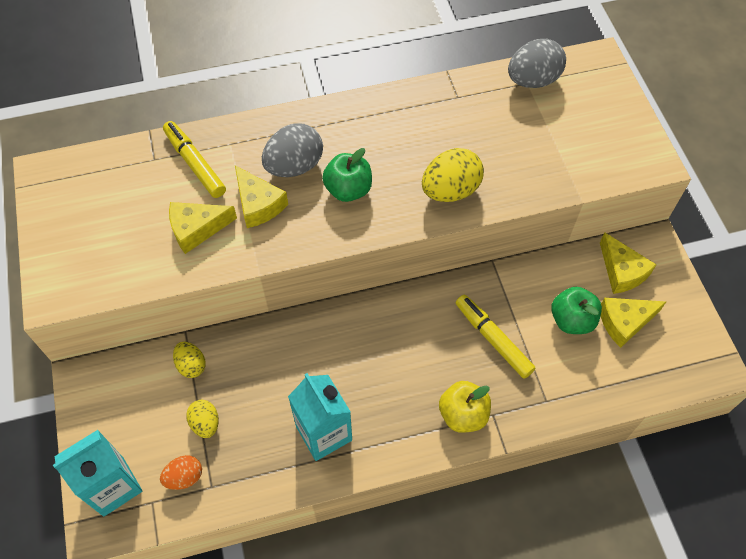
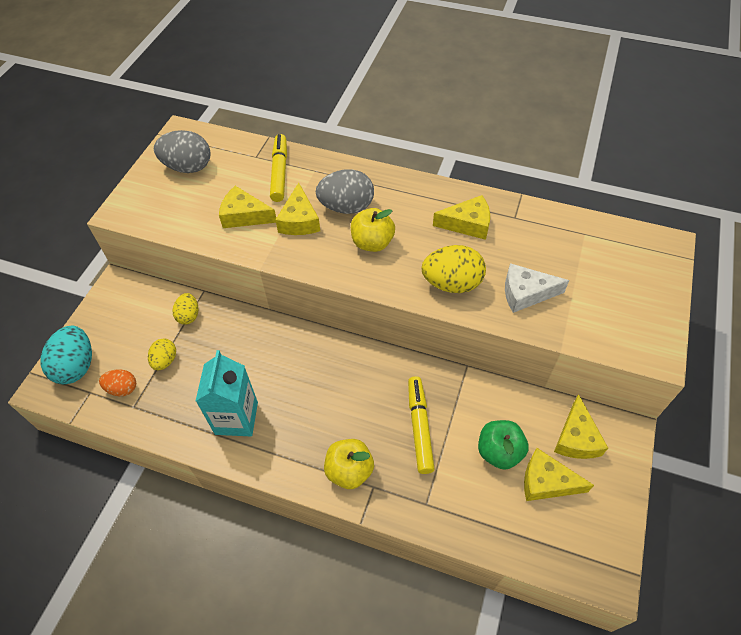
camera: 35 degrees right, 5 degrees down
turquoise carton [53,430,142,517] -> turquoise egg [40,326,92,384]
green apple [322,148,372,202] -> yellow apple [351,208,395,252]
grey egg [508,39,566,88] -> grey egg moved to [154,130,210,173]
none -> yellow cheese [433,195,490,240]
none -> white cheese [505,263,569,313]

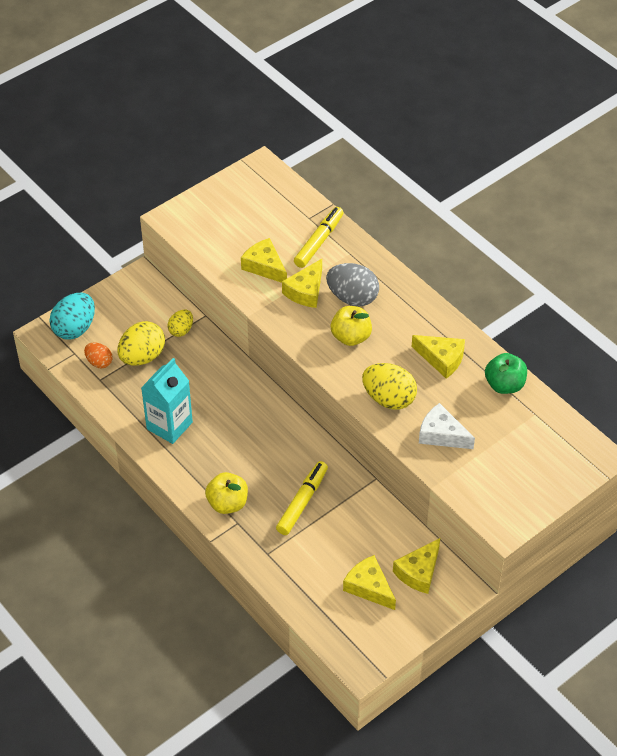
camera: 30 degrees right, 5 degrees down
yellow egg [148,338,176,370] -> yellow egg [117,321,165,366], size x1.72
grey egg [154,130,210,173] -> none
green apple [478,420,529,470] -> green apple moved to [485,353,527,394]

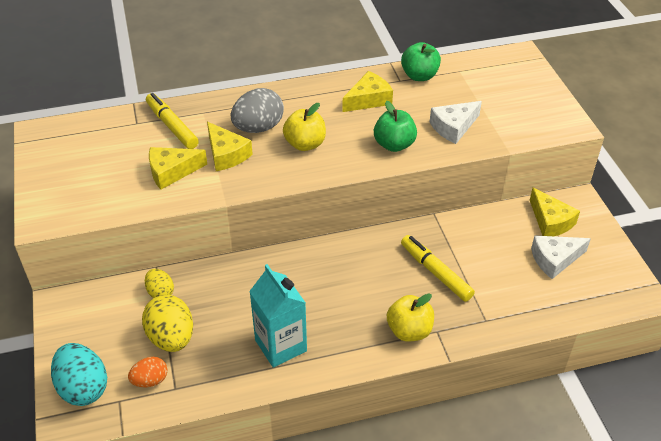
camera: 65 degrees left, 5 degrees down
yellow cheese [343,555,396,610] -> white cheese [531,236,591,279]
yellow egg [362,363,417,410] -> green apple [374,101,417,152]

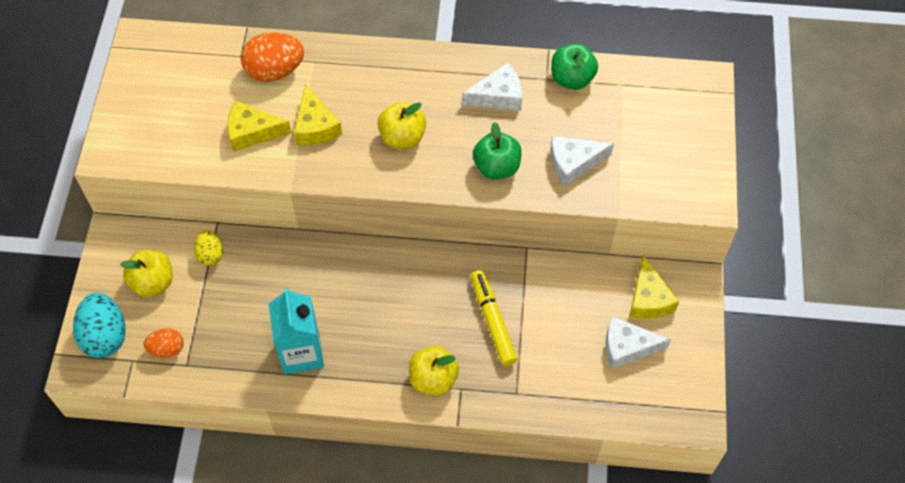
camera: 20 degrees right, 15 degrees up
yellow egg [142,295,193,352] -> none
yellow marker [146,93,199,149] -> orange egg [241,32,304,82]
grey egg [231,88,284,133] -> none
yellow cheese [342,71,393,112] -> white cheese [462,63,522,111]
none -> yellow apple [120,250,173,297]

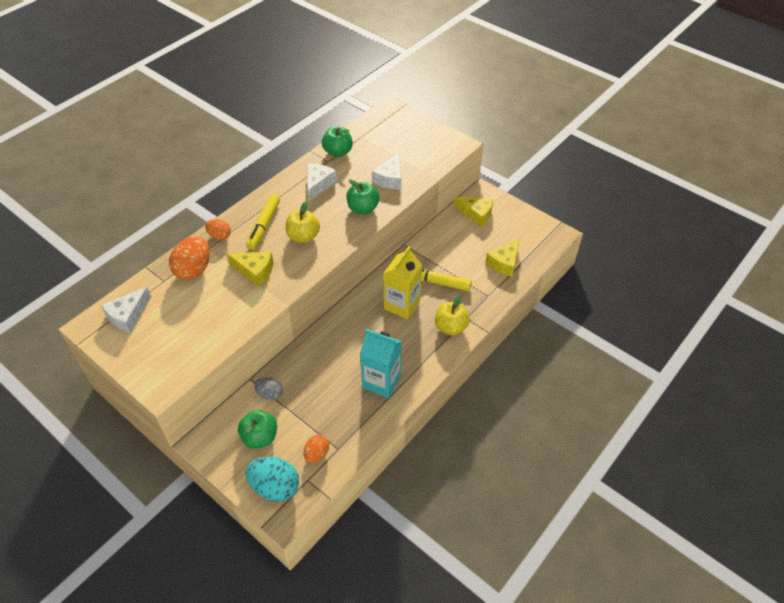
camera: 55 degrees left, 10 degrees down
yellow apple [120,250,173,297] -> green apple [238,410,277,449]
yellow egg [194,230,223,266] -> grey egg [254,377,282,400]
yellow cheese [227,101,291,152] -> yellow cheese moved to [485,238,520,277]
white cheese [605,316,671,369] -> white cheese moved to [101,287,151,333]
none -> orange egg [205,219,231,240]
none -> yellow marker [246,194,280,250]
none -> yellow carton [383,246,422,319]

